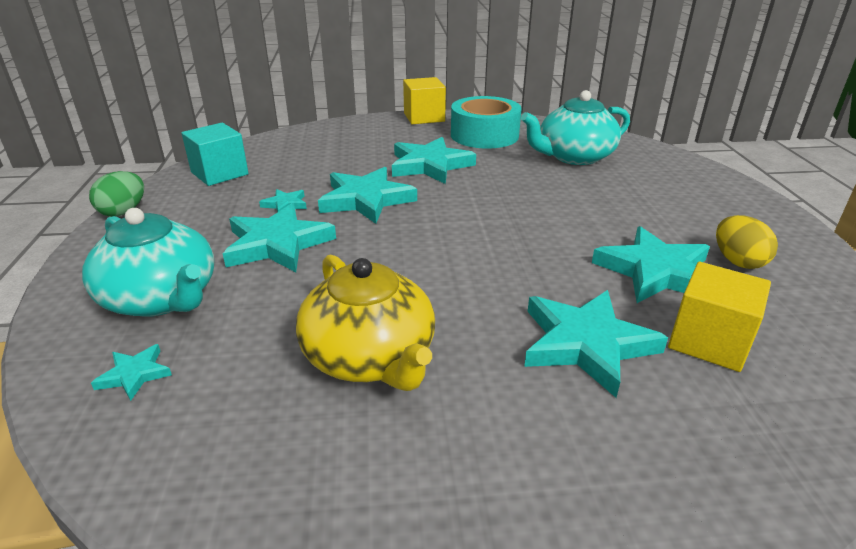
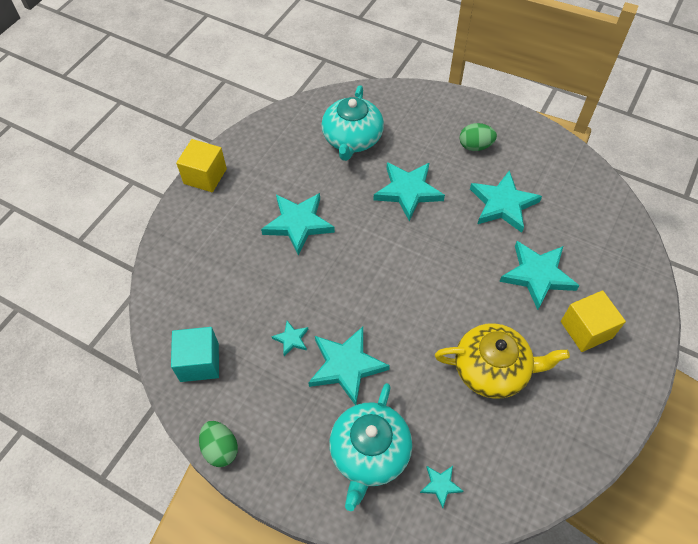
camera: 55 degrees left, 25 degrees up
turquoise teapot [82,208,214,317] -> turquoise teapot turned 120 degrees clockwise [329,383,412,511]
turquoise star [318,167,417,224] -> turquoise star moved to [374,162,445,221]
turquoise tape [451,96,522,149] -> none
yellow cube [668,262,771,372] -> yellow cube moved to [561,290,626,352]
yellow egg [716,215,778,269] -> none
none -> green egg [460,123,497,151]

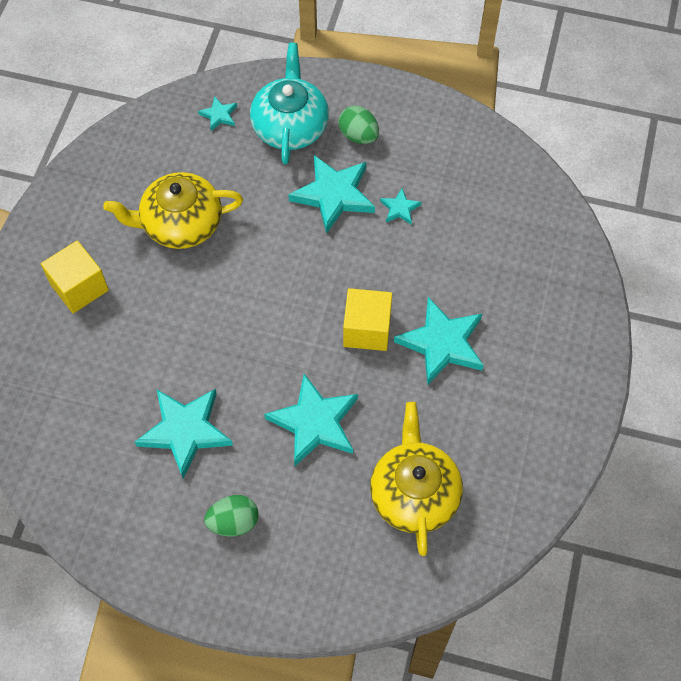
camera: 165 degrees right, 5 degrees up
turquoise cube [171,327,219,382] -> none
yellow cube [176,139,227,192] -> yellow cube moved to [343,288,392,351]
green egg [199,421,238,467] -> green egg moved to [339,106,379,144]
turquoise teapot [321,85,384,161] -> yellow teapot [370,402,463,556]
turquoise star [499,241,580,310] -> none

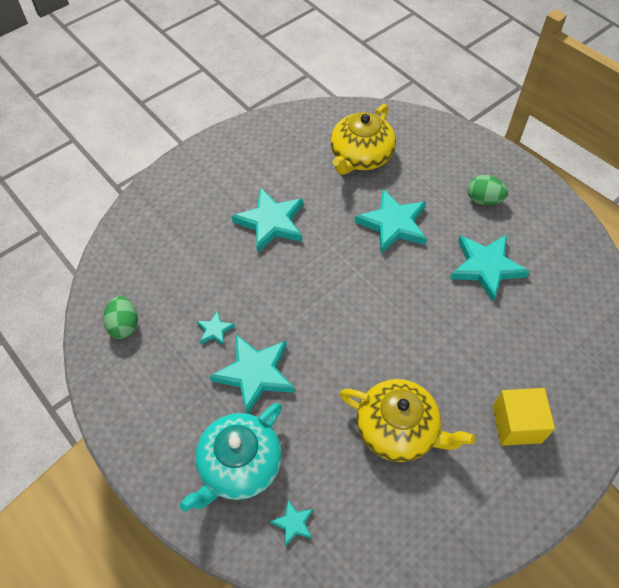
camera: 145 degrees left, 5 degrees down
green egg [339,106,379,144] -> green egg moved to [103,296,138,339]
yellow cube [343,288,392,351] -> none

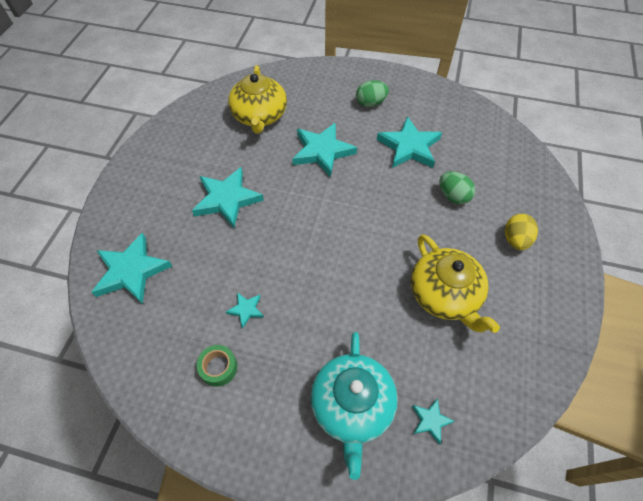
camera: 35 degrees left, 0 degrees up
green egg [103,296,138,339] -> green egg moved to [439,171,475,204]
turquoise star [209,335,295,414] -> turquoise star moved to [91,232,172,304]
yellow teapot [339,379,475,462] -> yellow teapot turned 75 degrees clockwise [411,234,500,333]
yellow cube [493,388,555,446] -> yellow egg [505,214,538,250]
none -> green tape [197,345,237,387]

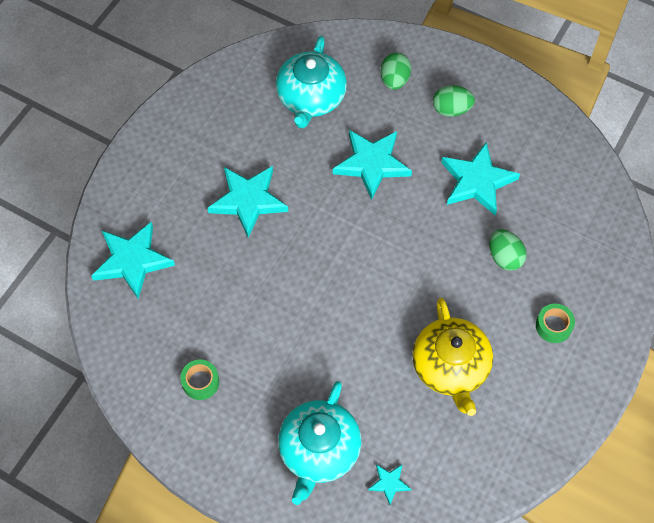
camera: 15 degrees right, 5 degrees up
turquoise star [226,292,264,329] -> none
yellow teapot [228,65,287,134] -> turquoise teapot [276,36,347,128]
yellow egg [505,214,538,250] -> green tape [536,304,575,343]
none -> green egg [380,53,411,90]

